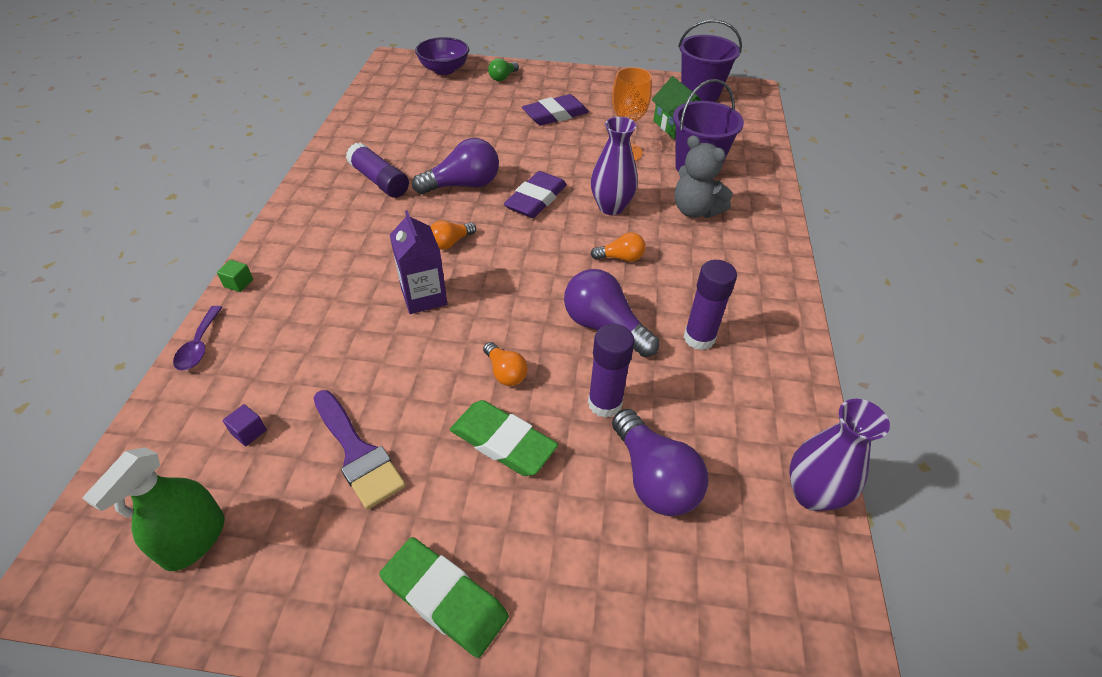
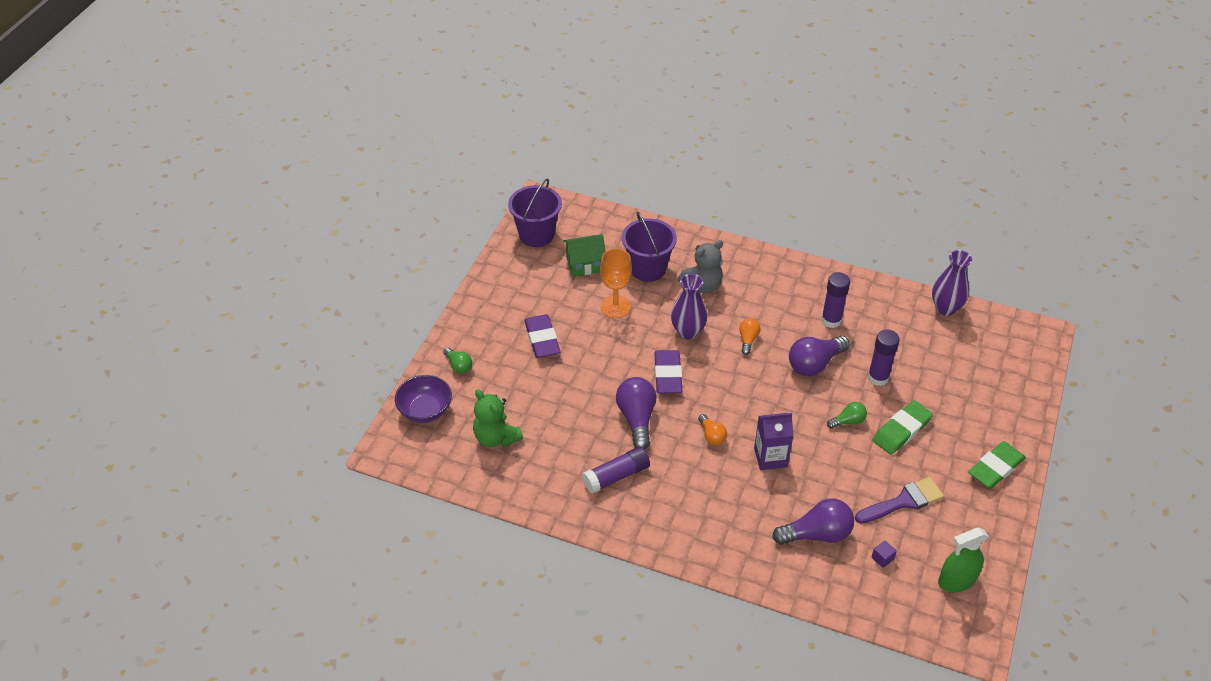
camera: 75 degrees left, 0 degrees up
green spray bottle [83,447,225,571] -> green spray bottle turned 120 degrees clockwise [938,527,989,592]
purple spoon [173,306,223,370] -> none
green cube [217,260,253,292] -> none
orange light bulb [483,342,528,386] -> green light bulb [827,402,867,429]
purple eraser [504,171,567,218] -> purple eraser turned 45 degrees clockwise [654,350,682,393]
purple light bulb [612,409,708,516] -> purple light bulb moved to [772,498,854,545]
none -> green teddy bear [473,389,523,447]

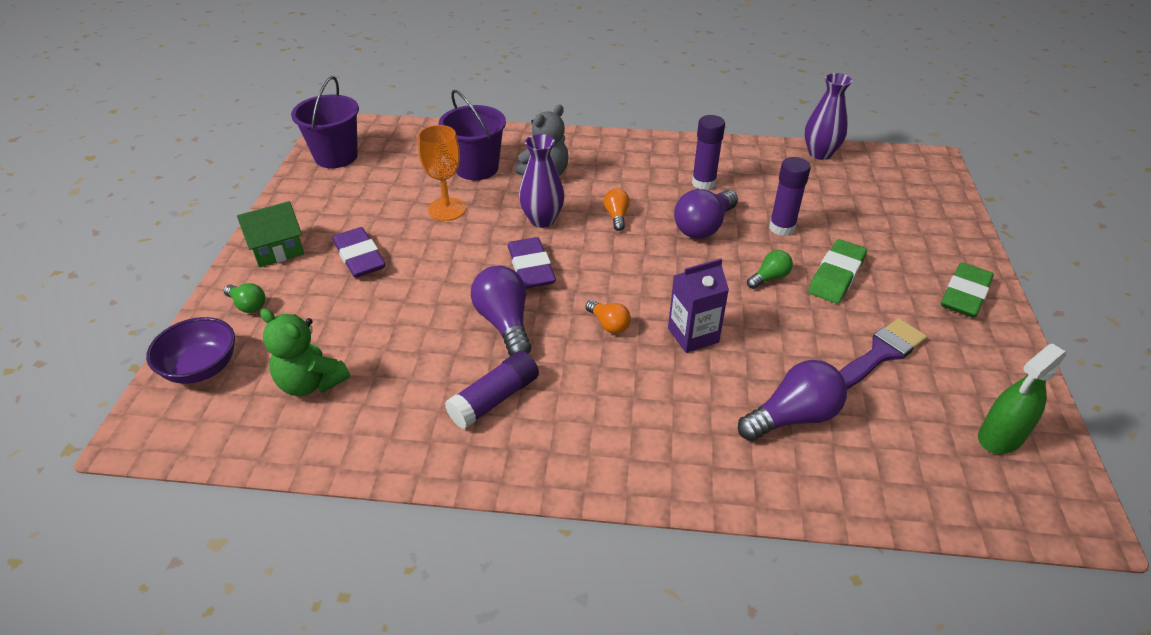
camera: 15 degrees left, 5 degrees down
green house [563,234,606,277] -> green house moved to [237,201,304,267]
purple cube [872,541,897,568] -> none

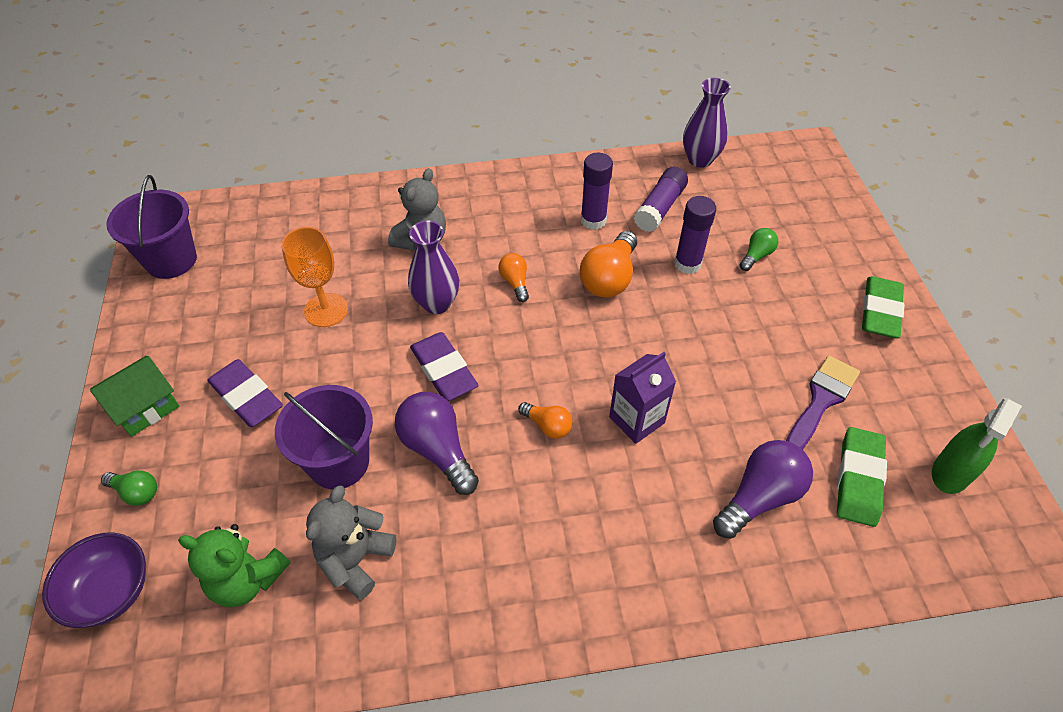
camera: 15 degrees left, 10 degrees up
purple bucket [439,90,506,180] -> purple bucket moved to [275,385,373,489]
purple glue stick [445,351,539,429] -> purple glue stick moved to [634,167,688,232]
purple light bulb [674,189,738,239] -> orange light bulb [580,231,637,298]
green light bulb [747,250,793,289] -> green light bulb moved to [740,228,778,271]
green eraser [808,239,867,304] -> green eraser moved to [837,427,887,527]
none -> grey teddy bear [306,485,397,600]

